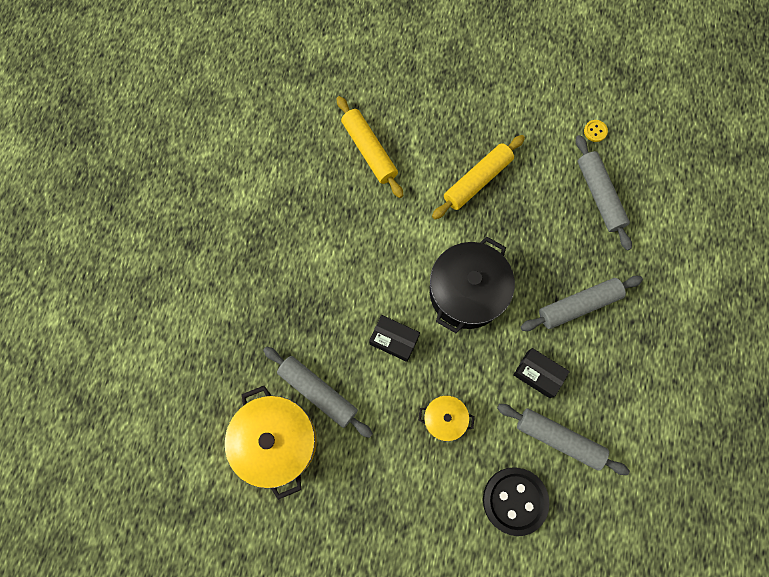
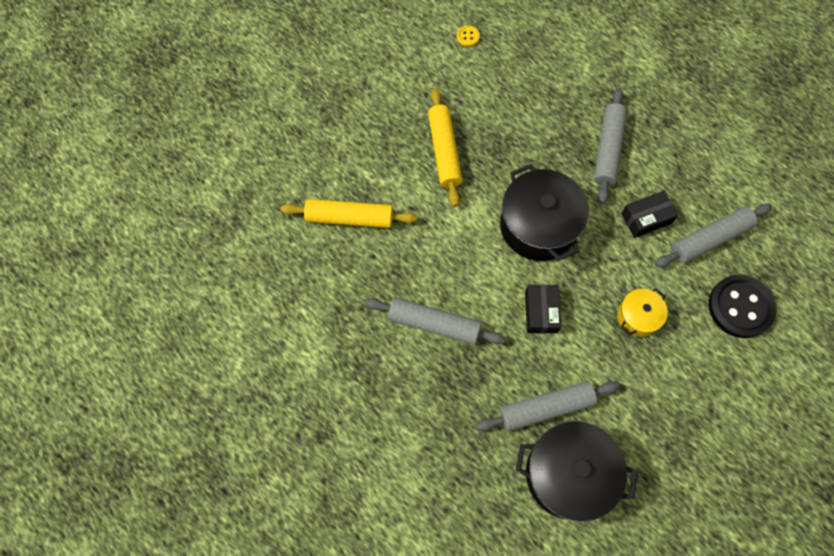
camera: 55 degrees left, 5 degrees down
yellow pot [225,386,317,500] -> black pot [516,421,638,522]
black box [369,315,420,362] -> black box turned 60 degrees counterclockwise [525,284,562,334]
grey rolling pin [576,135,632,250] -> grey rolling pin moved to [365,298,505,345]

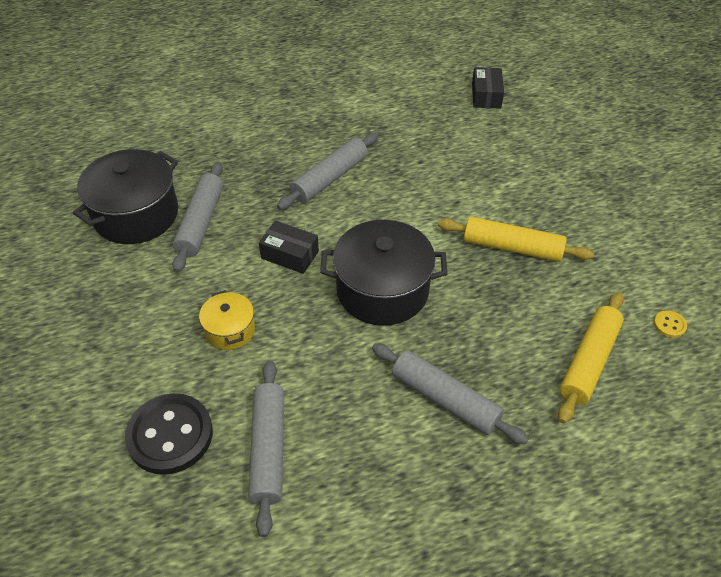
camera: 115 degrees right, 20 degrees down
yellow rolling pin [280,199,417,228] -> yellow rolling pin moved to [558,292,624,423]
black box [621,191,678,238] -> black box moved to [472,67,504,109]

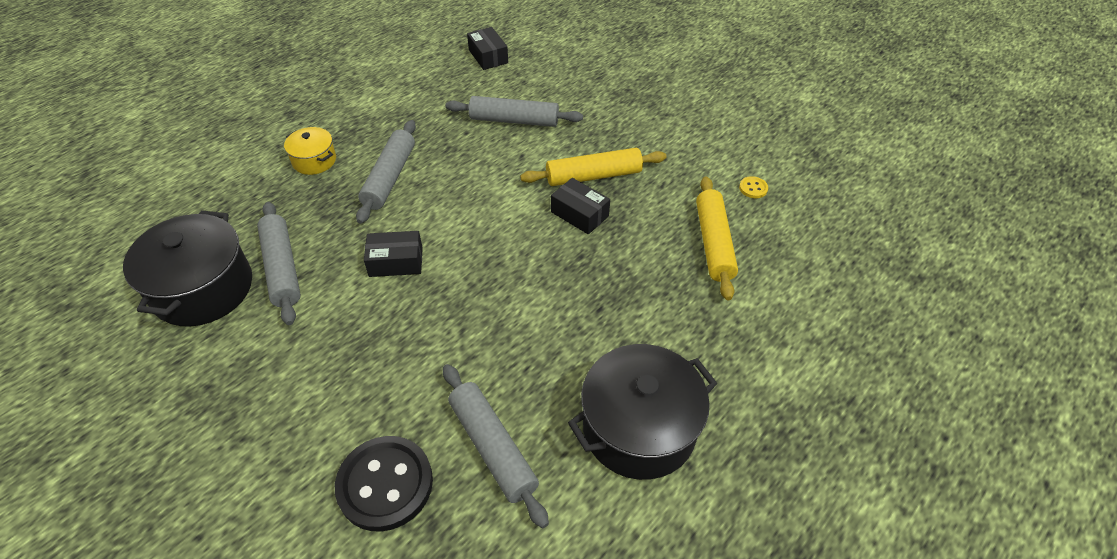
camera: 30 degrees left, 0 degrees up
yellow pot [199,290,255,350] -> yellow pot moved to [284,127,336,175]
black pot [320,220,447,326] -> black pot moved to [568,344,718,480]
grey rolling pin [372,343,529,444] -> grey rolling pin moved to [445,96,583,127]
none -> black box [551,178,610,235]

